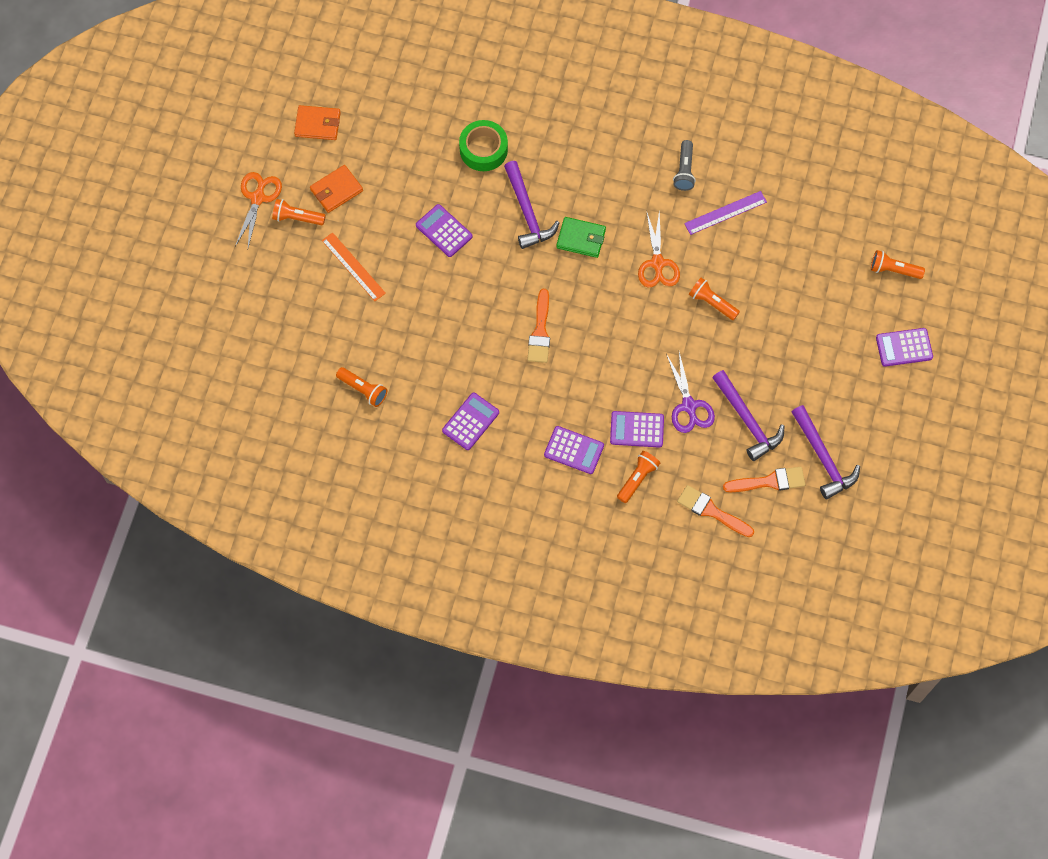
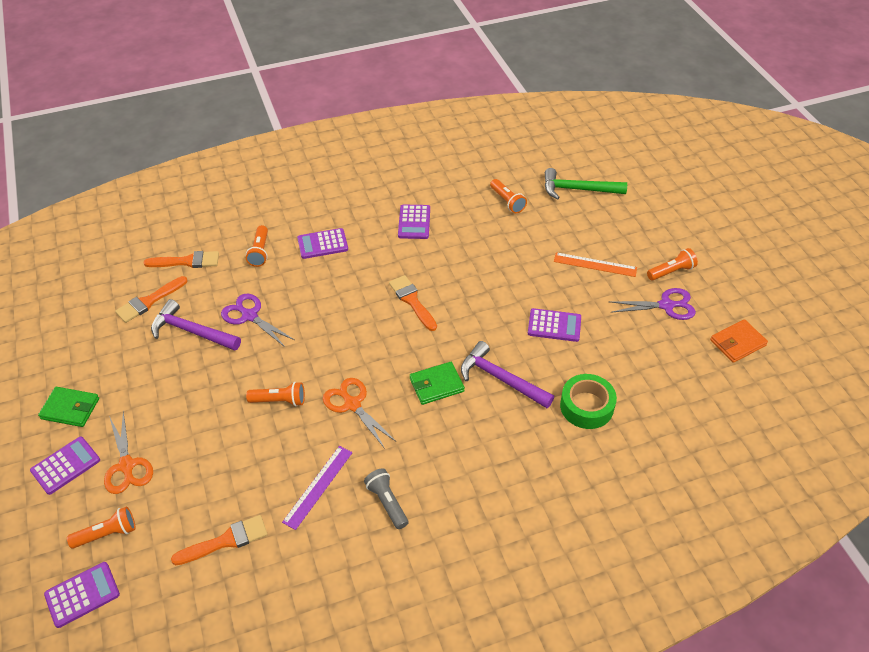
camera: 145 degrees right, 20 degrees down
orange scissors [235,172,282,247] -> orange scissors moved to [104,411,153,494]
orange wallet [310,165,363,213] -> purple scissors [608,288,696,320]
orange flashlight [336,367,387,407] -> orange flashlight turned 120 degrees counterclockwise [490,179,527,213]
purple calculator [610,411,664,448] -> purple calculator moved to [44,562,120,628]
purple hammer [792,405,860,499] -> none
none -> green wallet [38,387,99,427]
none -> orange brush [171,515,268,565]
none -> green hammer [545,168,627,200]

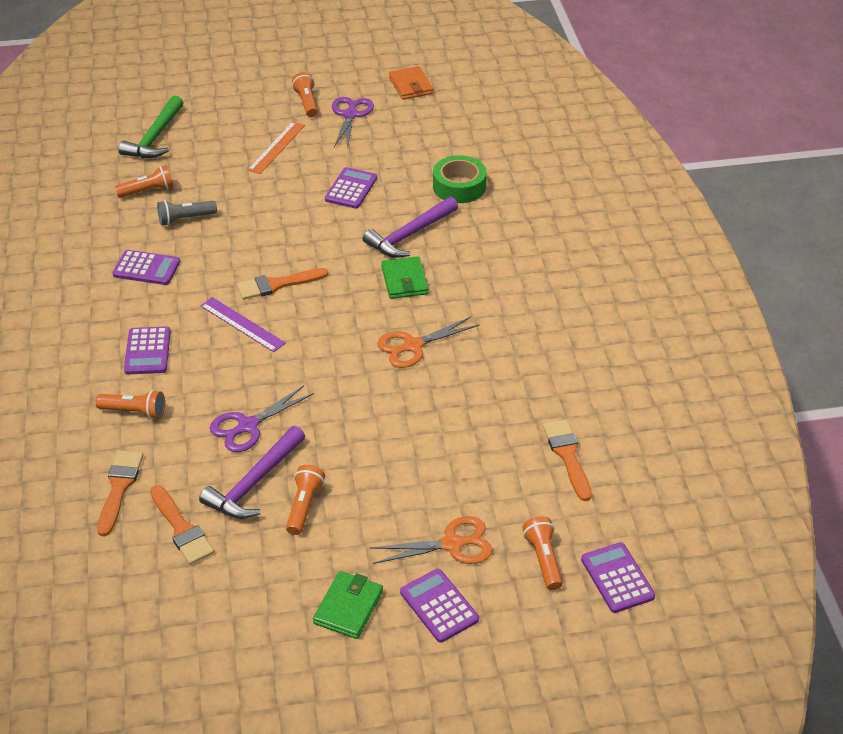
camera: 80 degrees left, 5 degrees down
orange flashlight [246,382,305,406] -> orange flashlight moved to [286,465,325,535]
purple ruler [282,446,353,530] -> purple ruler moved to [200,297,286,352]
grey flashlight [364,468,408,529] -> grey flashlight moved to [157,200,217,226]

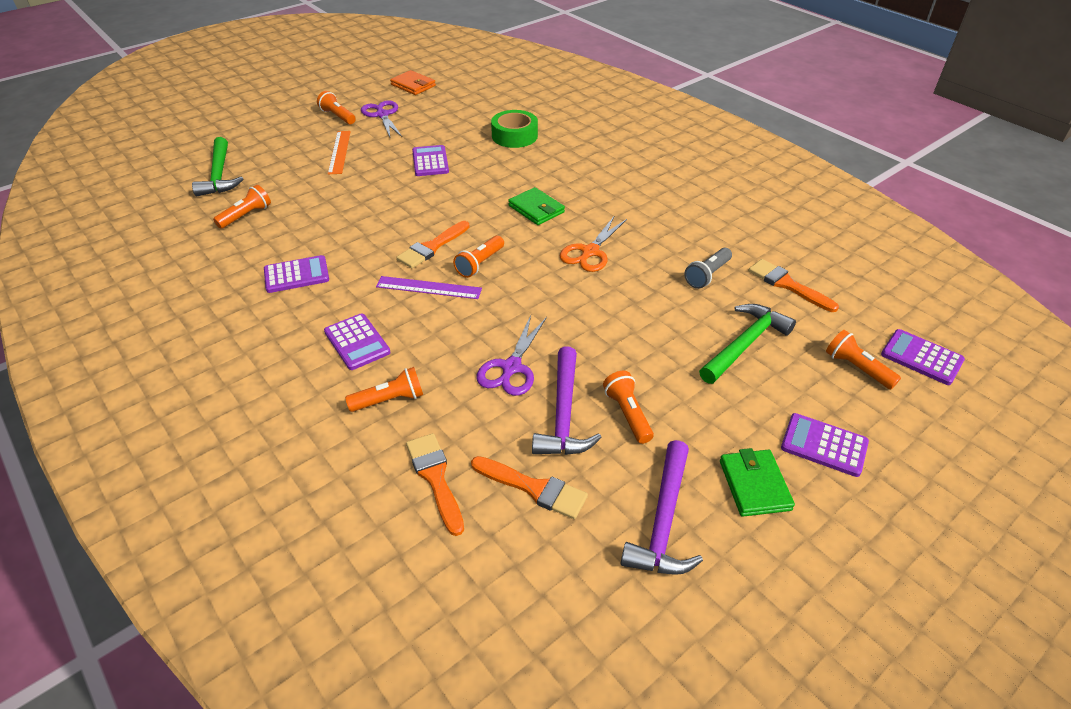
camera: 30 degrees left, 0 degrees up
grey flashlight [157,200,217,226] -> grey flashlight moved to [684,248,732,289]
purple hammer [363,197,458,258] -> purple hammer moved to [621,440,703,575]
orange scissors [370,516,492,564] -> none
none -> orange flashlight [453,236,504,278]
none -> green hammer [699,304,796,384]

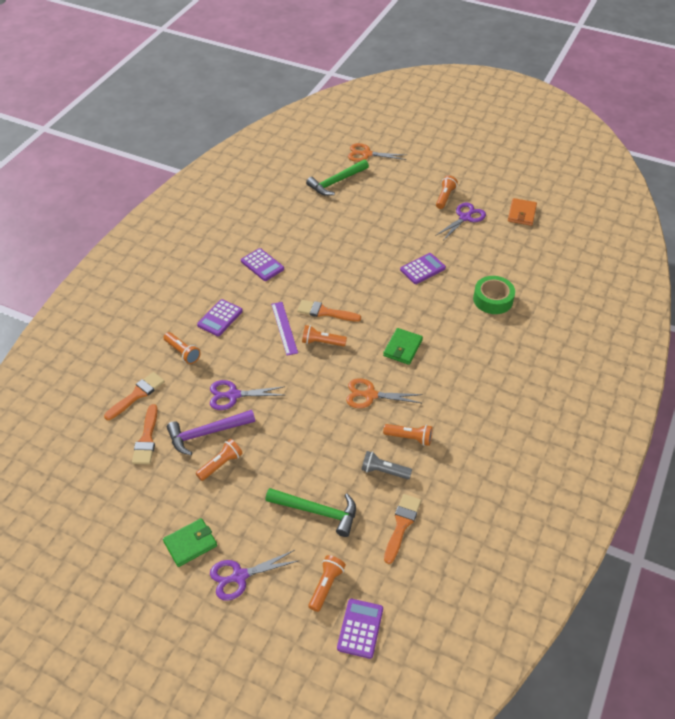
camera: 65 degrees right, 5 degrees up
orange flashlight [213,185,271,229] -> orange flashlight moved to [383,424,433,446]
orange ruler [328,131,351,174] -> none
purple hammer [621,440,703,575] -> none
purple calculator [781,413,869,477] -> purple scissors [210,550,298,601]
none -> orange scissors [348,143,406,162]

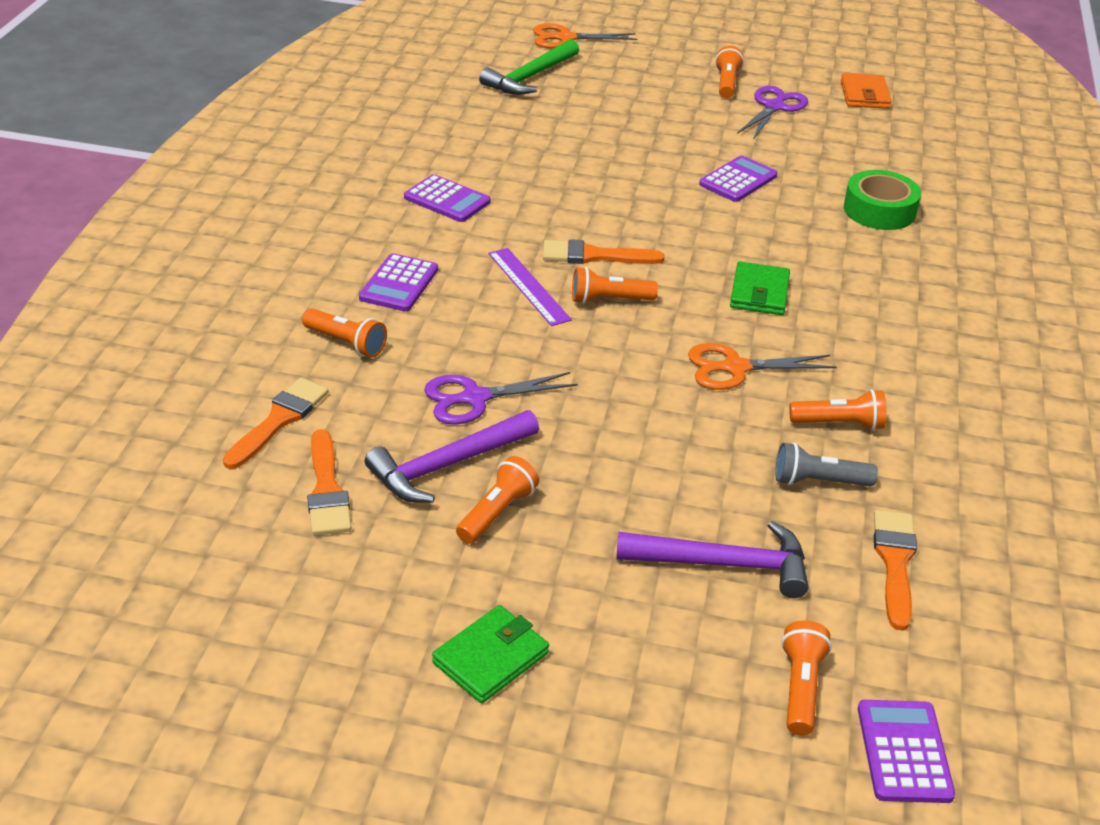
camera: 15 degrees left, 10 degrees down
purple scissors [210,550,298,601] -> none
green hammer [265,488,356,537] -> purple hammer [616,521,808,598]

